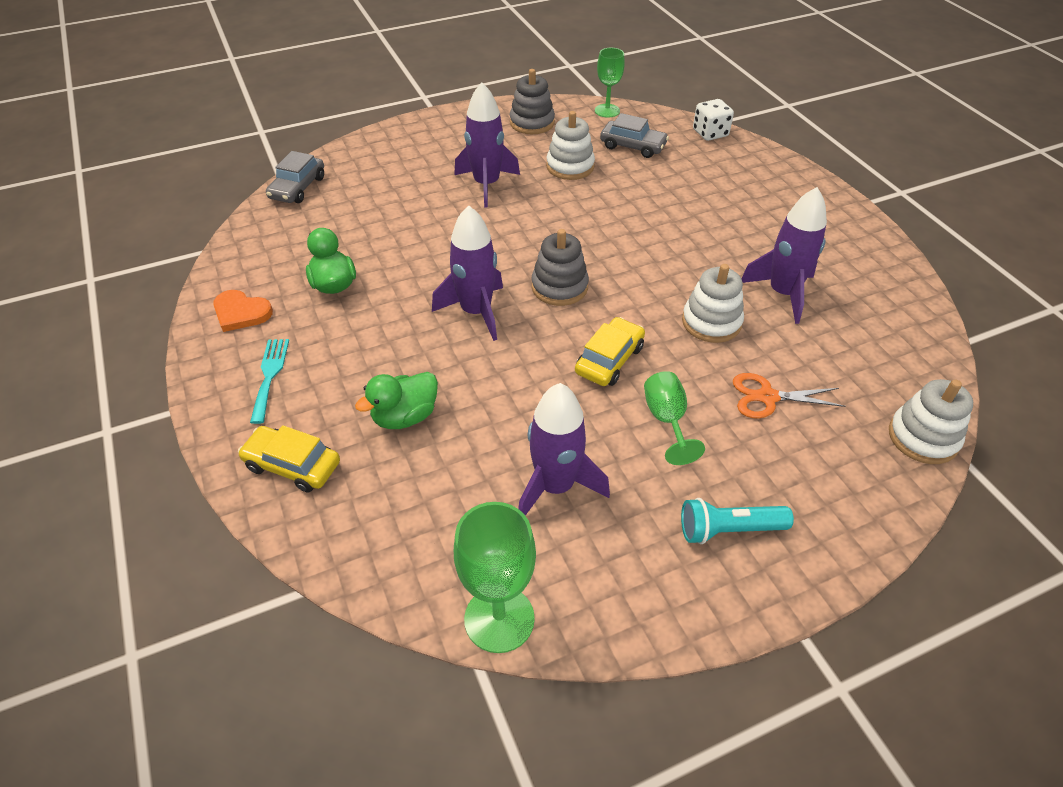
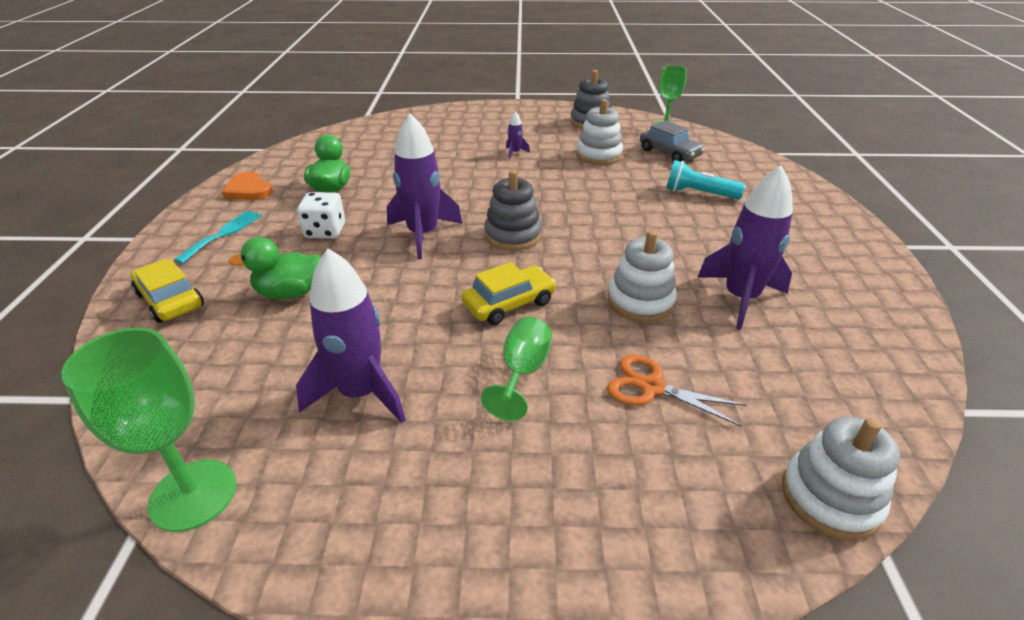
camera: 25 degrees right, 10 degrees down
grey car [266,151,324,203] -> none
purple rocket [454,82,520,207] -> purple rocket [506,111,530,159], size x0.43
turquoise flashlight [681,498,794,544] -> turquoise flashlight moved to [666,160,745,199]
white dice [693,99,734,141] -> white dice moved to [297,192,345,239]

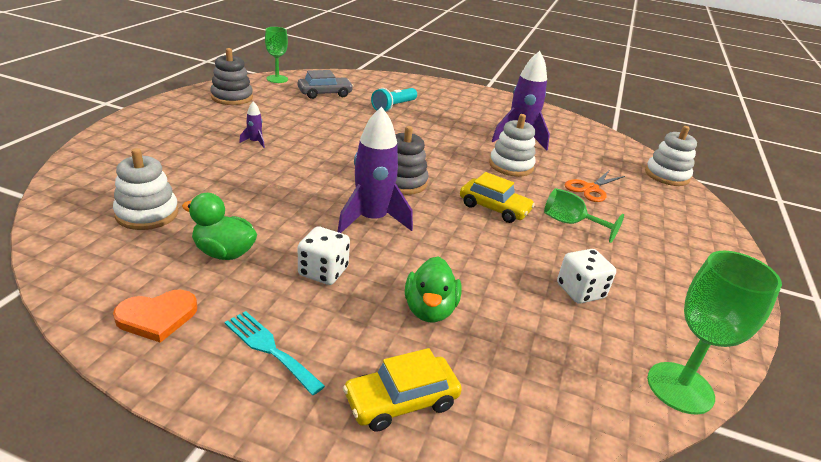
camera: 75 degrees left, 5 degrees down
purple rocket [296,249,406,423] -> white dice [557,249,616,304]
yellow car [461,262,557,325] -> yellow car turned 135 degrees clockwise [460,172,535,223]
white stacking toy [576,99,623,165] -> white stacking toy moved to [113,148,179,230]

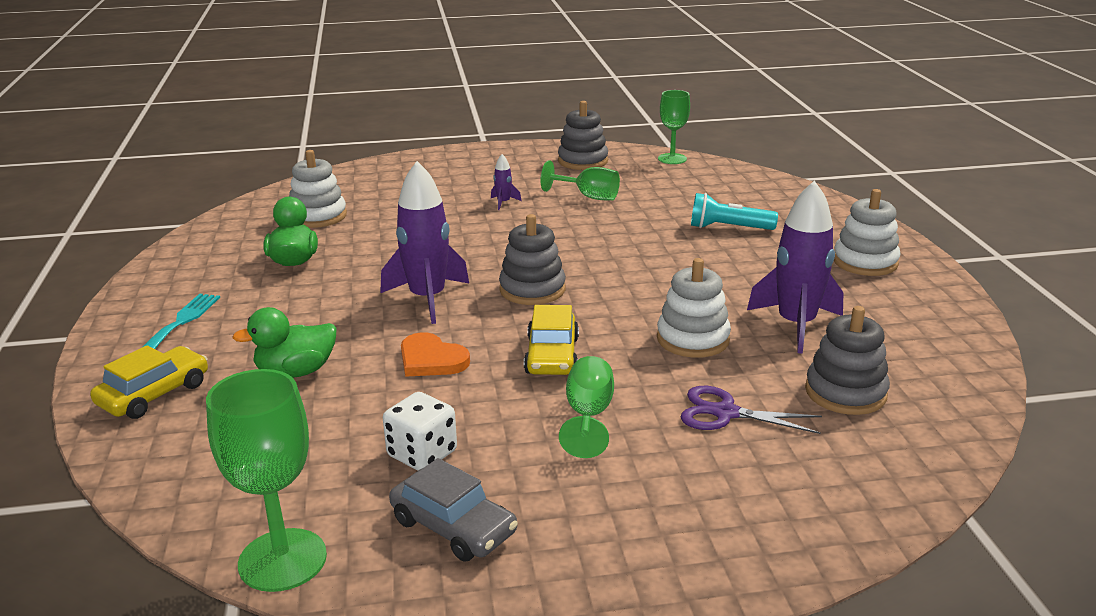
camera: 65 degrees right, 5 degrees down
orange heart [113,290,197,343] -> orange heart moved to [401,332,470,377]
grey car [298,70,353,99] -> grey car moved to [389,458,518,562]
white dice [298,226,350,285] -> none
yellow car [343,348,462,432] -> yellow car turned 90 degrees clockwise [90,345,208,419]
orange scissors [565,171,625,202] -> purple scissors [680,386,822,434]
white stacking toy [645,126,697,186] -> white stacking toy moved to [834,189,900,276]
none -> green goblet [541,160,620,200]
none -> grey stacking toy [805,306,890,415]

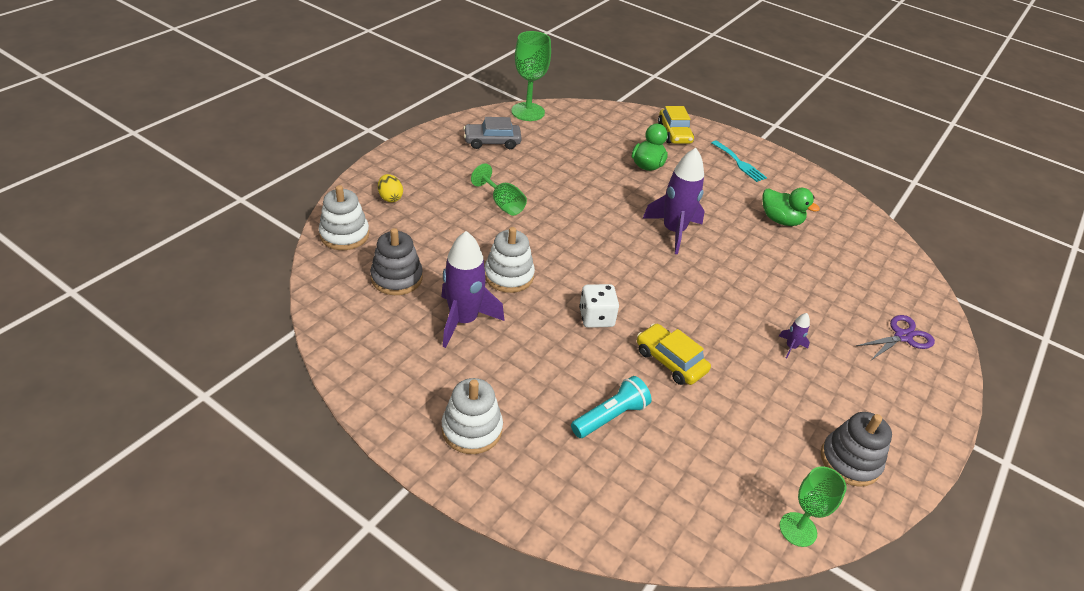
camera: 130 degrees right, 15 degrees up
white stacking toy [289,150,347,228] -> white stacking toy moved to [319,185,369,250]
white dice [383,392,457,471] -> white dice moved to [579,284,619,328]
orange heart [401,332,470,377] -> none
grey stacking toy [499,214,566,305] -> none
yellow car [524,305,579,375] -> yellow car moved to [637,324,711,385]
green goblet [541,160,620,200] -> none
purple scissors [680,386,822,434] -> purple scissors moved to [856,315,935,361]
none -> yellow egg [378,174,403,202]

